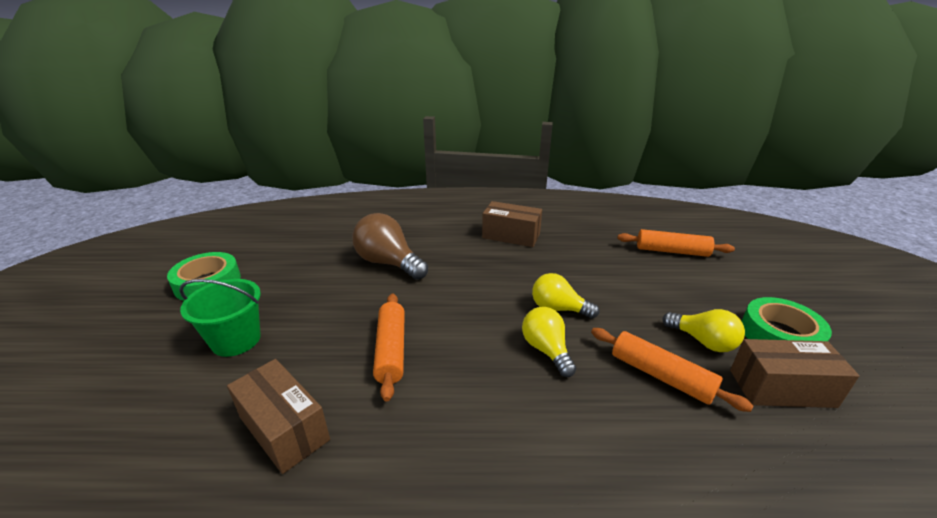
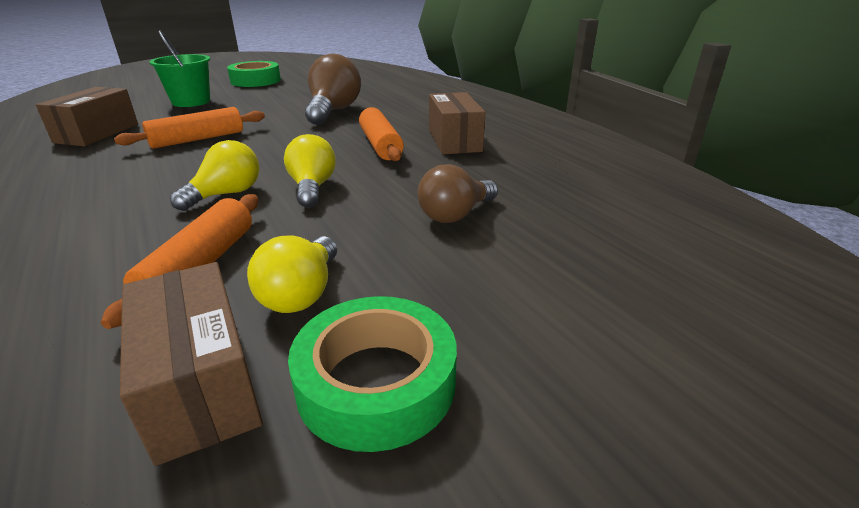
camera: 60 degrees right, 0 degrees up
orange rolling pin [617,229,735,257] -> orange rolling pin moved to [359,107,404,161]
none -> brown light bulb [418,164,498,223]

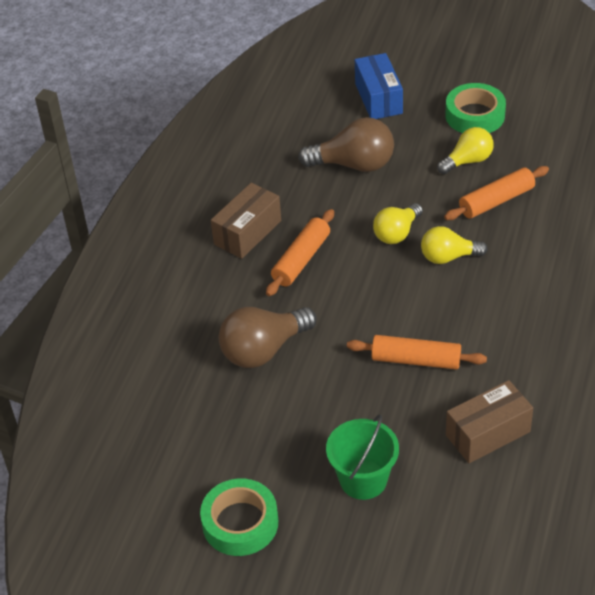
camera: 130 degrees left, 15 degrees up
brown box [120,262,263,466] -> none
brown light bulb [418,164,498,223] -> brown light bulb [298,117,394,172], size x1.53
none -> blue box [355,53,403,119]

